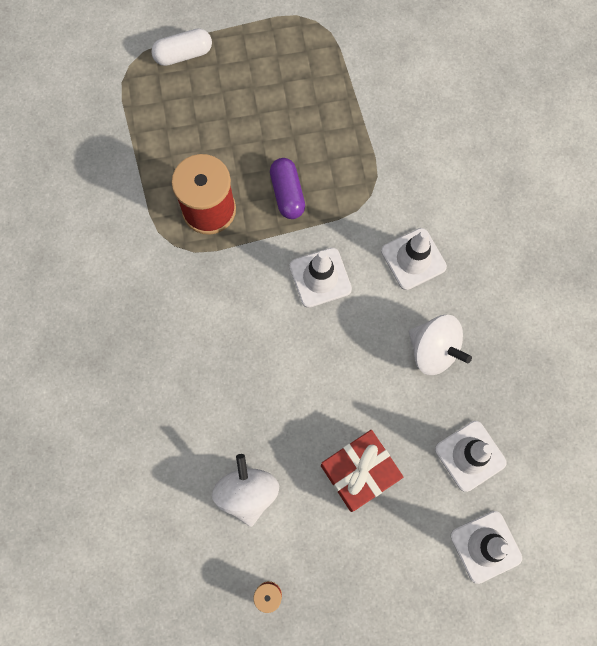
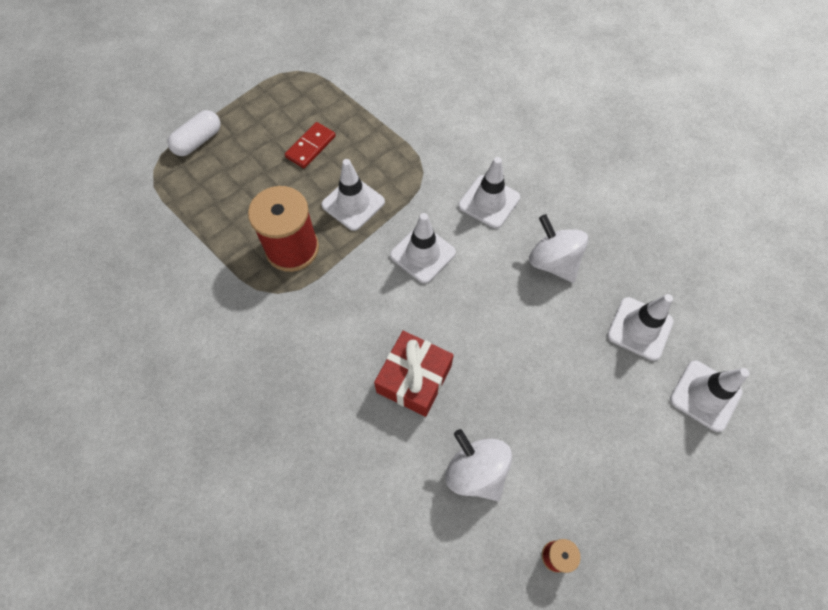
camera: 30 degrees left, 10 degrees down
purple capsule [270,158,305,219] -> white traffic cone [321,159,385,231]
red gift [321,430,403,512] -> red gift moved to [374,331,454,417]
white spinning top [409,315,472,375] -> white spinning top turned 135 degrees counterclockwise [529,214,588,283]
none -> red domino [285,122,336,168]

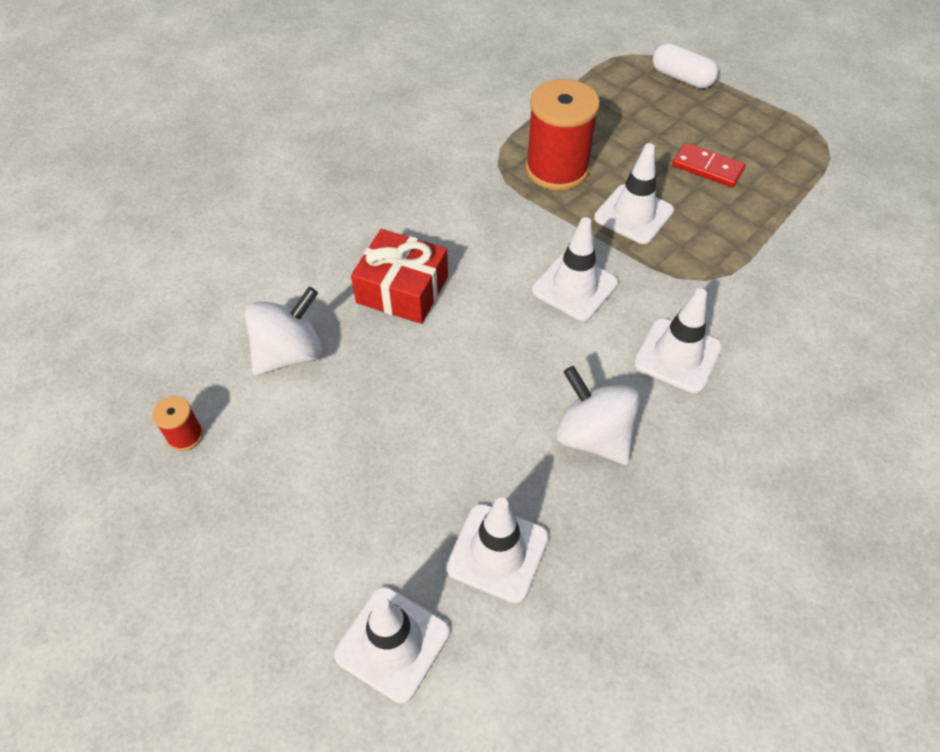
camera: 85 degrees right, 10 degrees down
white spinning top [529,214,588,283] -> white spinning top turned 90 degrees counterclockwise [556,366,640,465]

